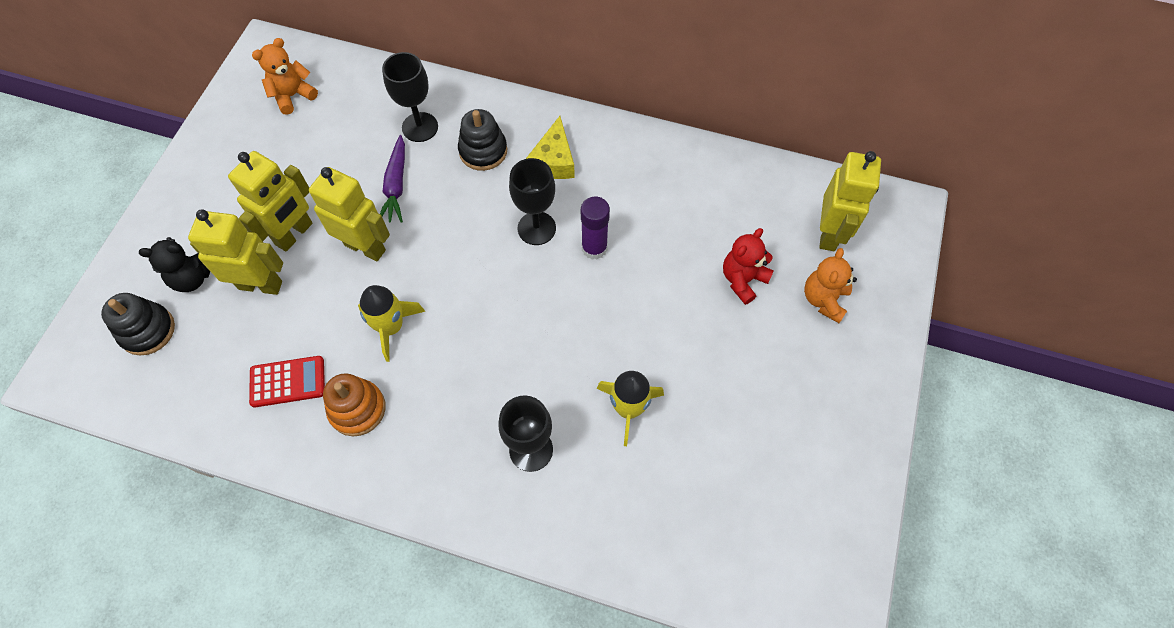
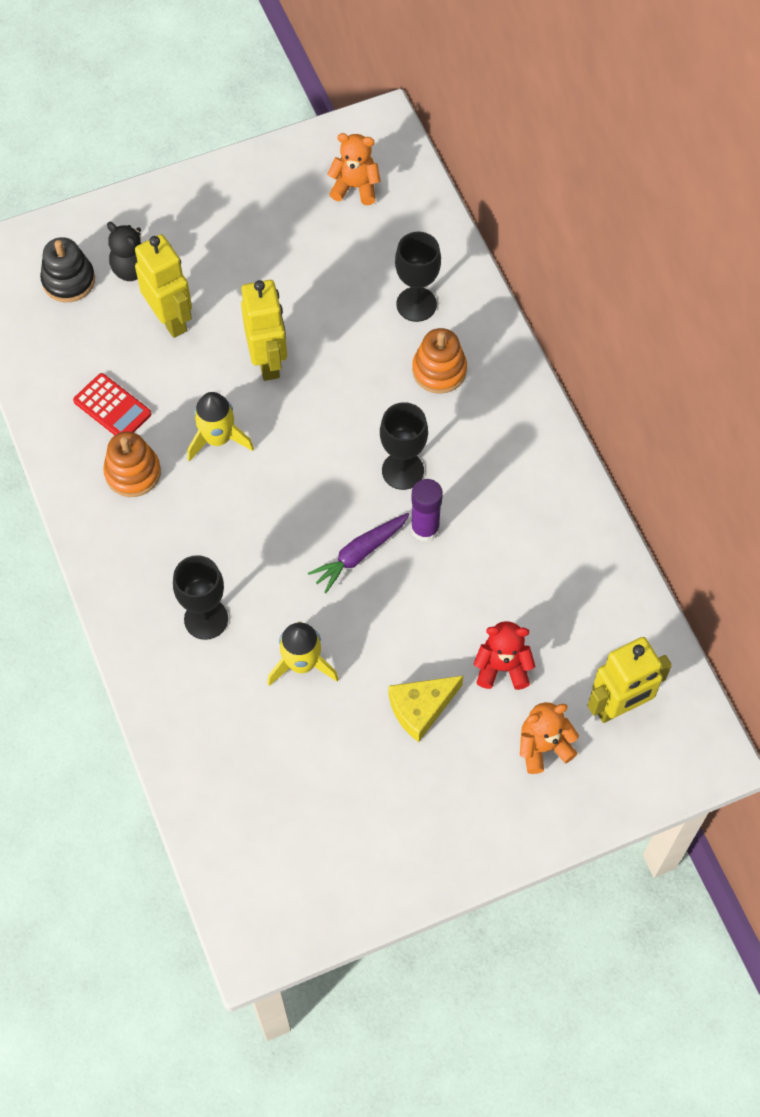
camera: 50 degrees right, 0 degrees up
yellow robot [228,151,313,252] -> none
purple carrot [380,135,405,223] -> purple carrot moved to [308,513,410,593]
black stacking toy [458,109,507,171] -> orange stacking toy [412,328,467,394]
yellow cheese [526,116,575,179] -> yellow cheese moved to [389,676,463,742]

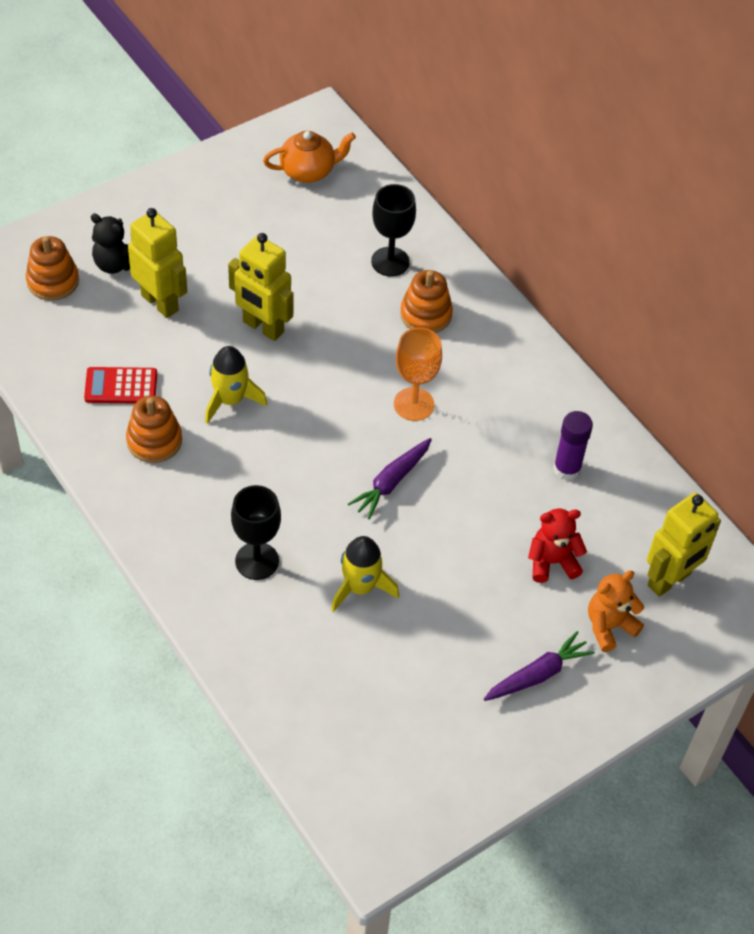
camera: 15 degrees left, 10 degrees down
black stacking toy [40,237,95,302] -> orange stacking toy [26,236,79,301]
red calculator [73,373,151,435] -> red calculator turned 150 degrees clockwise [84,367,157,403]
yellow robot [241,280,287,381] -> yellow robot turned 150 degrees clockwise [228,233,294,341]
orange teddy bear [327,133,381,205] -> orange teapot [263,131,356,183]
black goblet [380,402,428,490] -> orange goblet [394,327,442,421]
yellow cheese [389,676,463,742] -> none
purple glue stick [411,479,443,542] -> purple glue stick moved to [553,411,593,481]
none -> purple carrot [484,631,595,701]

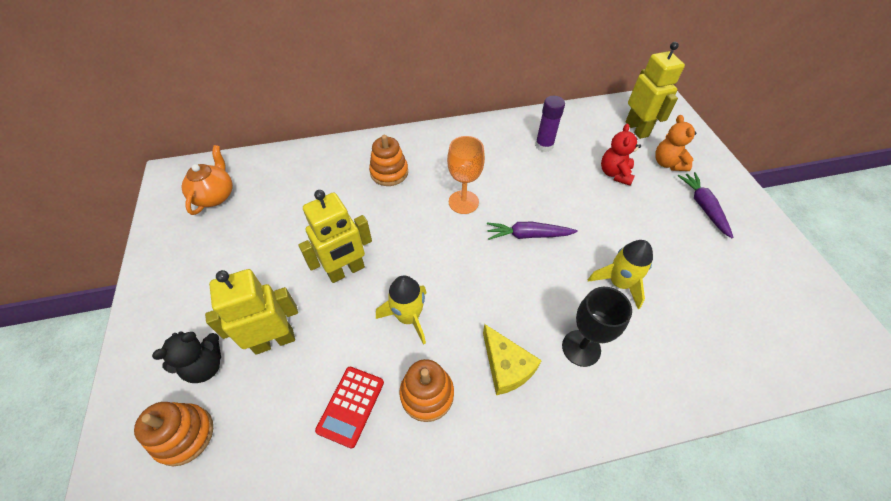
camera: 65 degrees left, 0 degrees up
purple carrot [348,438,432,519] -> purple carrot turned 120 degrees clockwise [487,222,578,240]
black goblet [371,184,416,277] -> none
none -> yellow cheese [483,324,542,395]

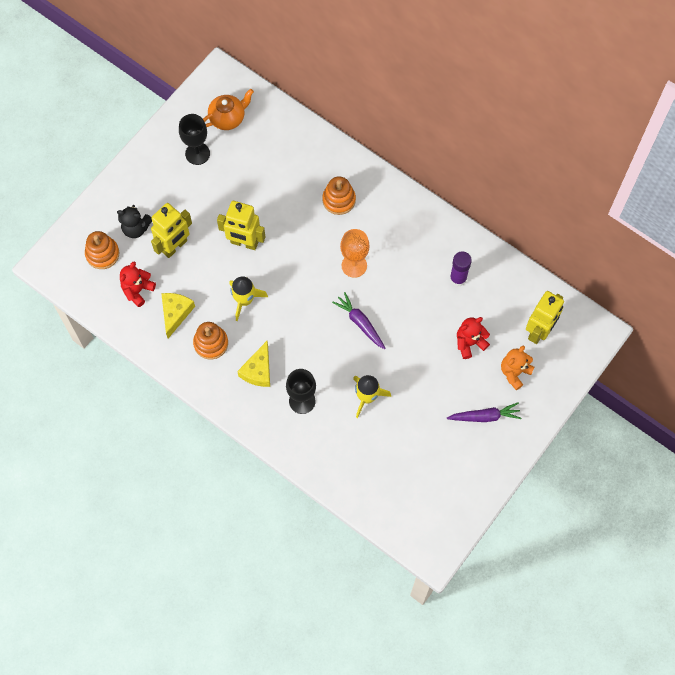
camera: 50 degrees right, 15 degrees up
yellow robot [205,269,298,355] -> yellow robot turned 105 degrees clockwise [151,203,192,258]
red calculator [315,367,384,449] -> yellow cheese [161,293,195,338]
purple carrot [678,172,734,238] -> purple carrot turned 45 degrees clockwise [447,402,521,422]
none -> red teddy bear [120,261,156,307]
none -> black goblet [179,114,210,165]

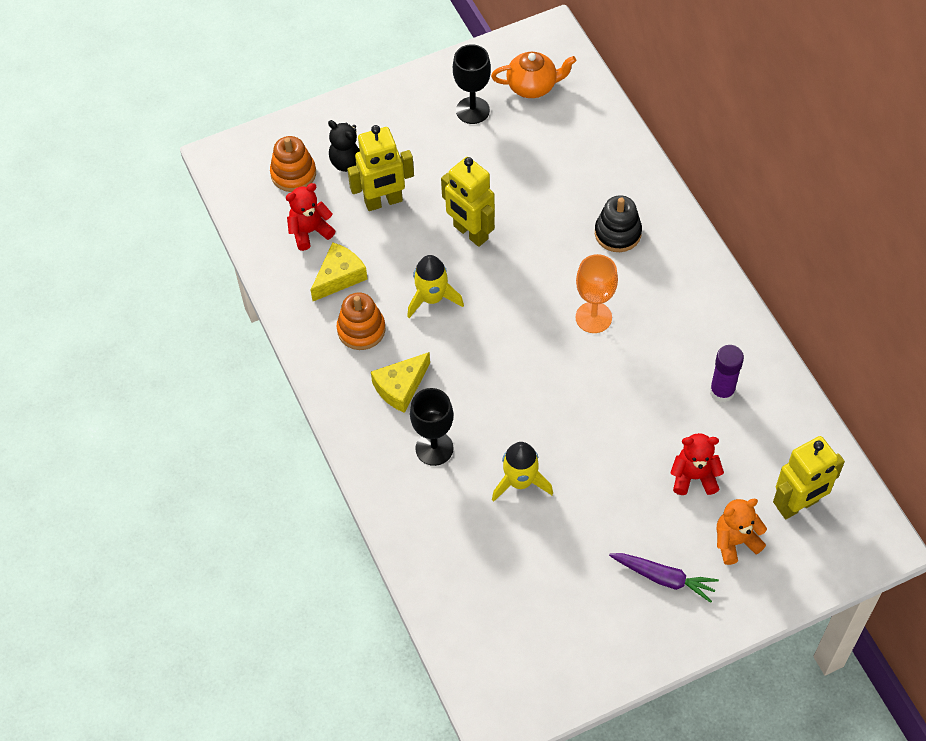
camera: 30 degrees right, 10 degrees down
orange stacking toy [322,176,356,215] -> black stacking toy [595,195,642,252]
purple carrot [332,292,386,349] -> none

